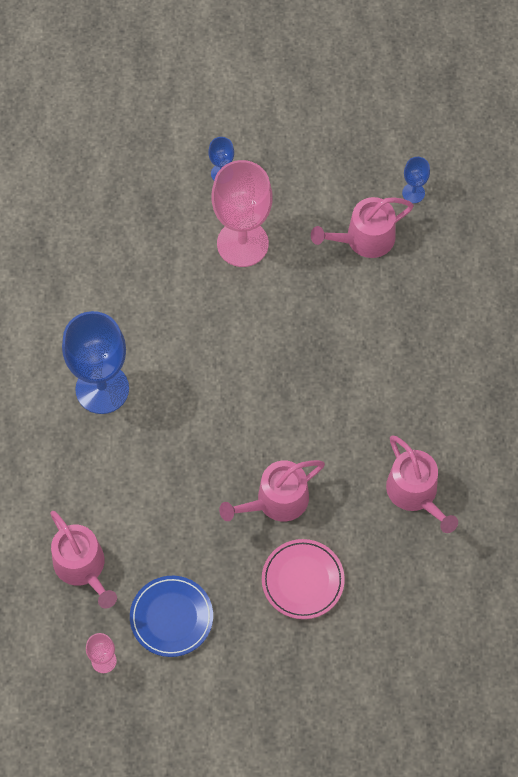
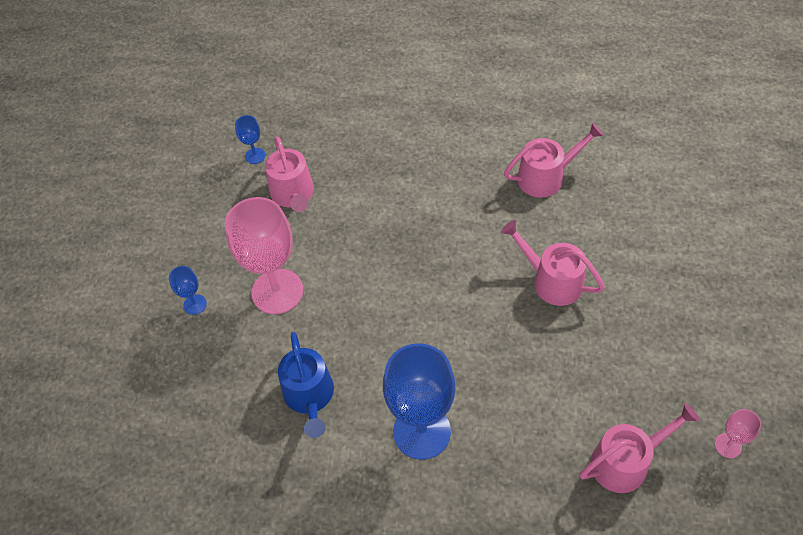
camera: 80 degrees left, 10 degrees down
blue plate [130,576,213,657] -> none
pink watering can [219,460,325,522] -> pink watering can turned 150 degrees clockwise [501,220,605,306]
pink plate [262,539,345,619] -> none
none -> blue watering can [278,332,334,438]

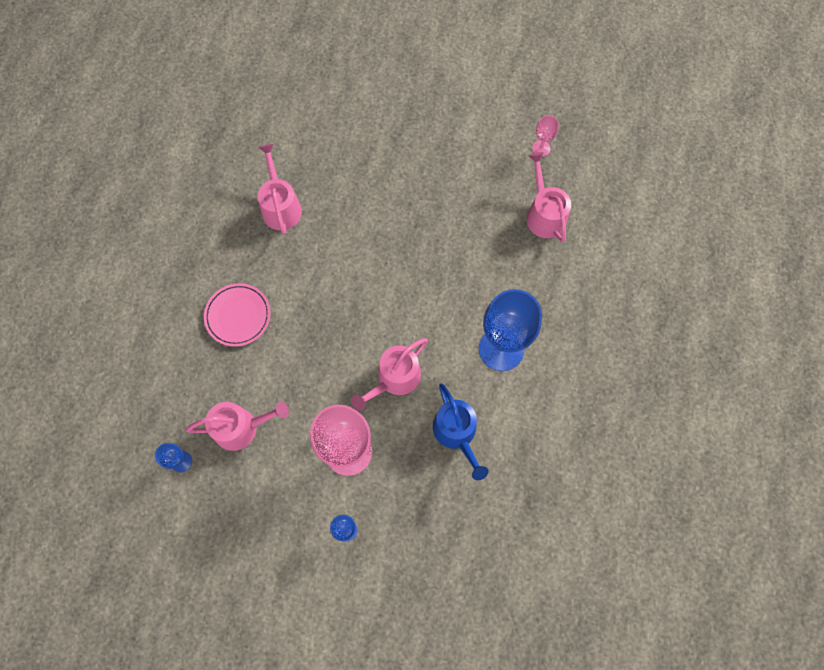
camera: 85 degrees left, 15 degrees up
blue watering can [278,332,334,438] -> blue watering can turned 75 degrees clockwise [433,383,489,480]
pink watering can [501,220,605,306] -> pink watering can moved to [351,338,428,411]
none -> pink plate [204,283,271,347]

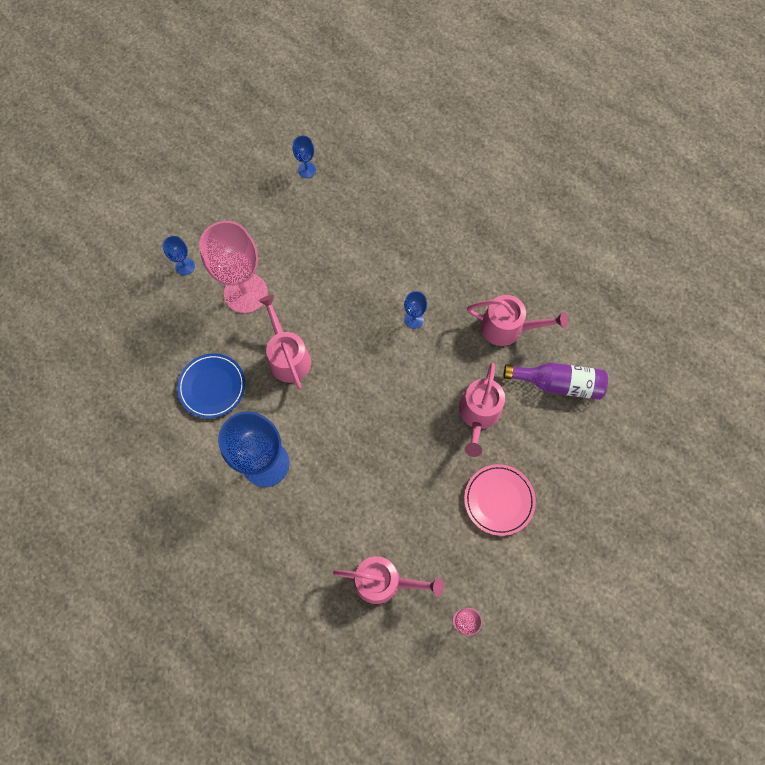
camera: 115 degrees right, 0 degrees up
pink watering can [186,402,289,451] -> pink watering can moved to [459,363,505,457]
pink plate [204,283,271,347] -> pink plate moved to [464,464,536,536]
blue watering can [433,383,489,480] -> blue plate [177,353,245,418]
none -> blue goblet [404,291,427,329]
none -> purple bottle [503,363,608,400]

